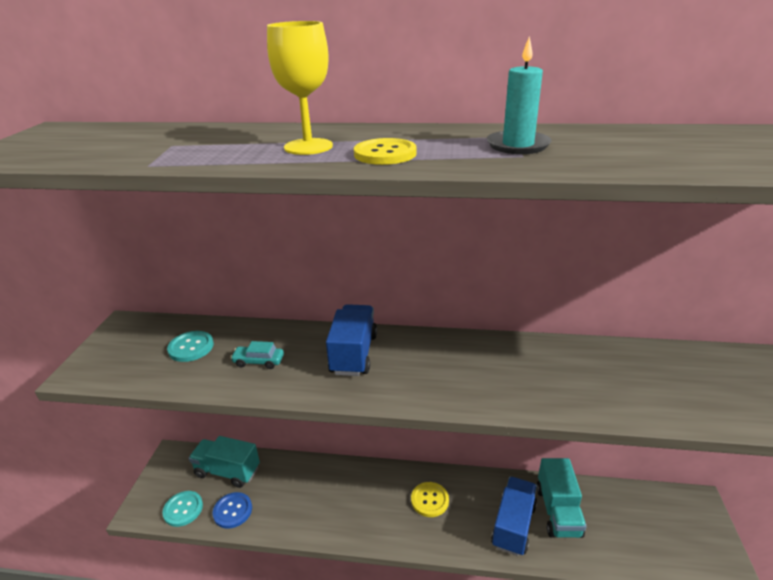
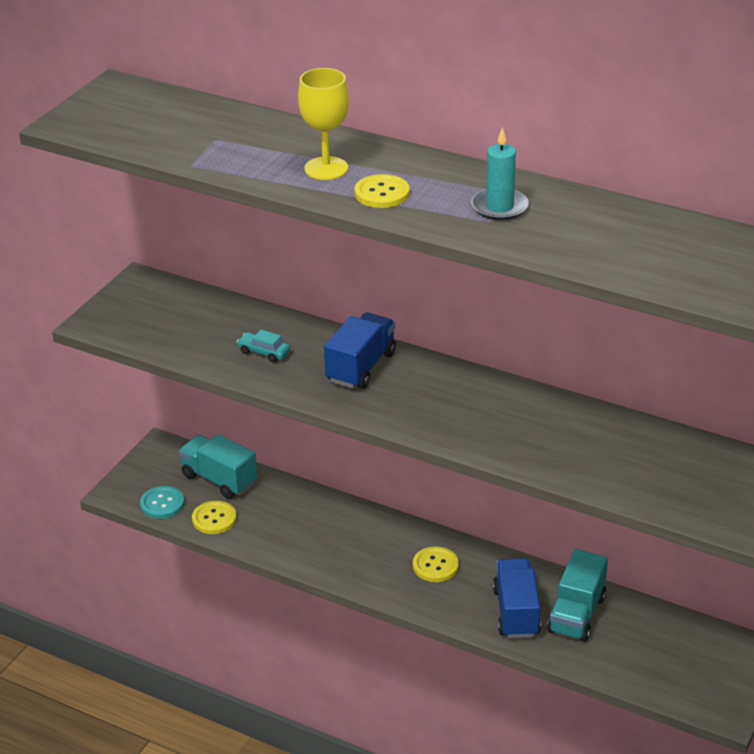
camera: 20 degrees right, 5 degrees up
turquoise button [167,331,214,362] -> none
blue button [213,492,252,529] -> yellow button [192,501,237,534]
blue truck [491,477,537,556] -> blue truck turned 45 degrees counterclockwise [493,558,541,638]

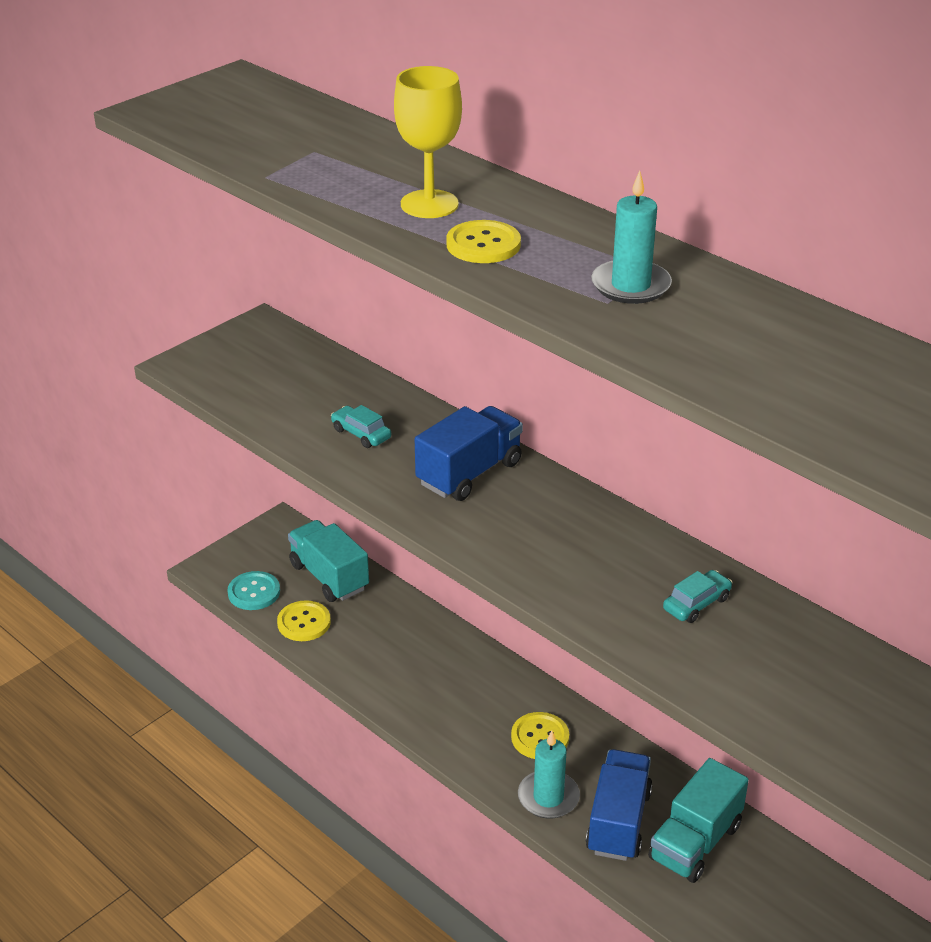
camera: 15 degrees right, 0 degrees up
none -> turquoise candle [518,731,580,819]
none -> turquoise car [663,570,732,623]

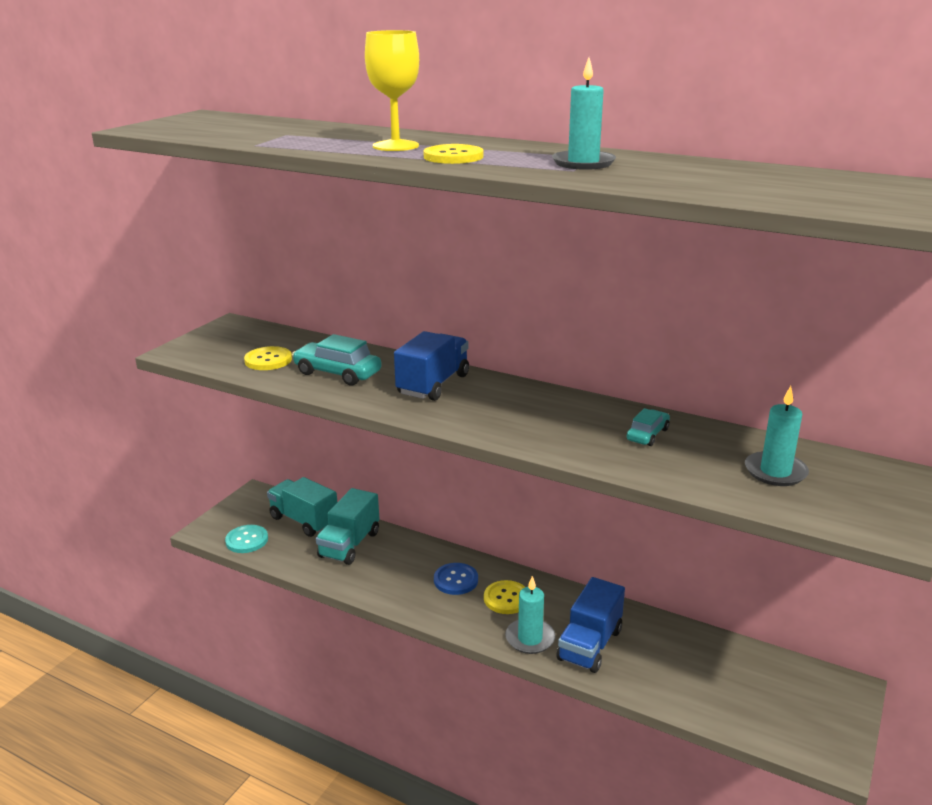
camera: 15 degrees left, 10 degrees down
yellow button [277,600,331,641] -> yellow button moved to [244,346,292,370]
turquoise car [331,405,391,448] -> turquoise car [292,334,382,385], size x1.69
blue truck [586,749,653,861] -> blue truck turned 150 degrees counterclockwise [557,577,625,673]
turquoise truck [648,758,749,883] -> turquoise truck moved to [316,488,379,565]
none -> blue button [434,563,478,595]
none -> turquoise candle [745,386,809,486]

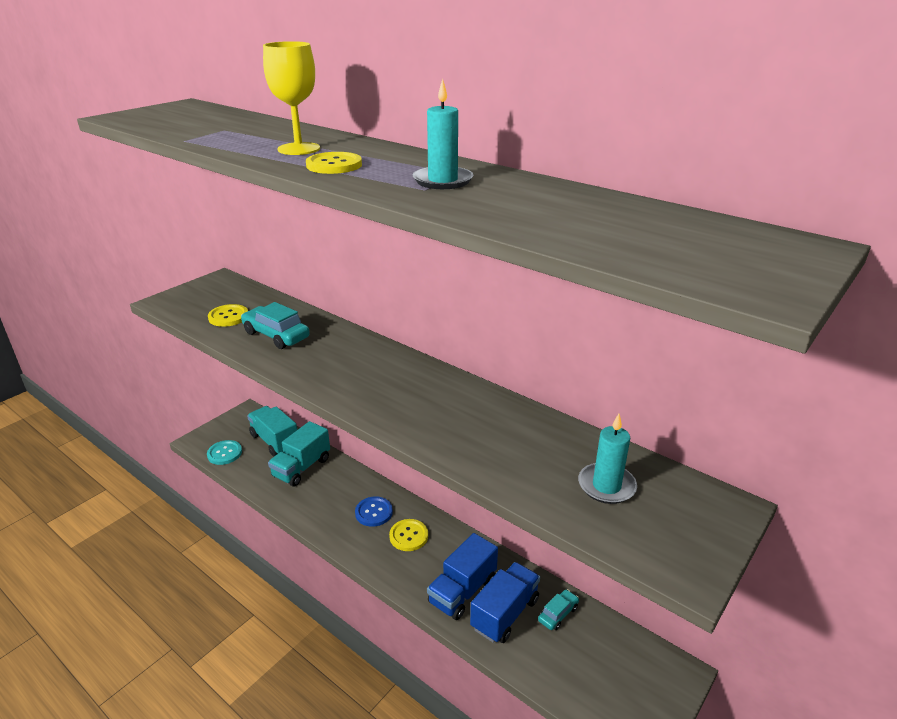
camera: 10 degrees right, 5 degrees up
blue truck [394,331,469,401] -> blue truck moved to [470,562,540,643]
turquoise candle [505,576,556,654] -> none
turquoise car [627,408,670,446] -> turquoise car moved to [538,589,579,630]

